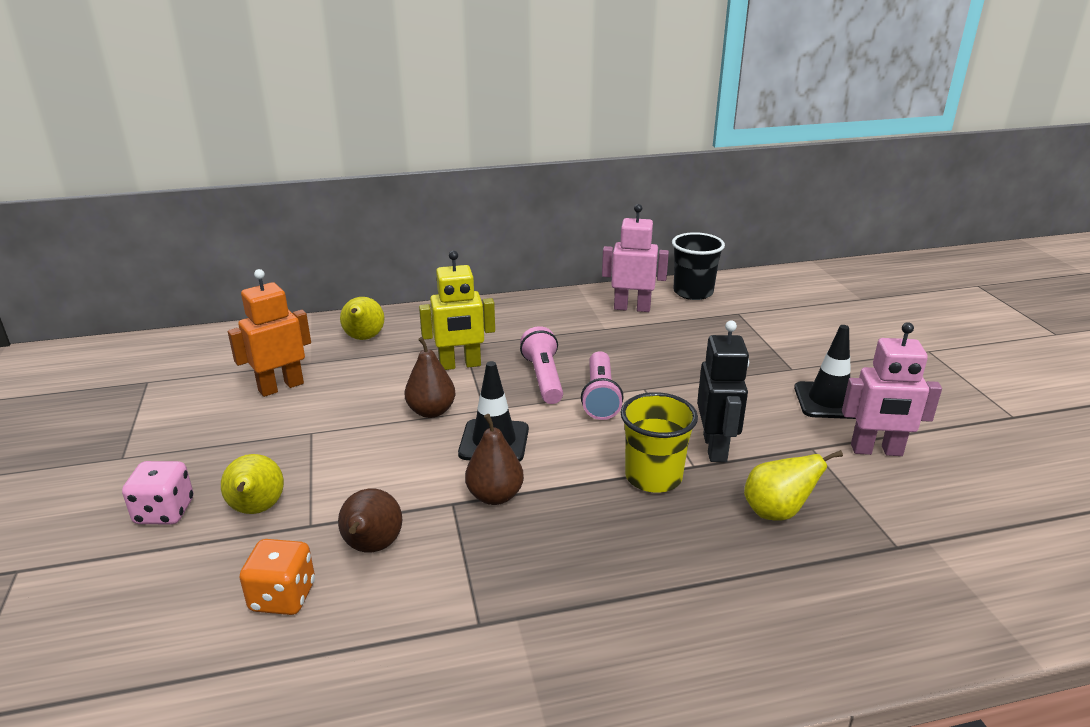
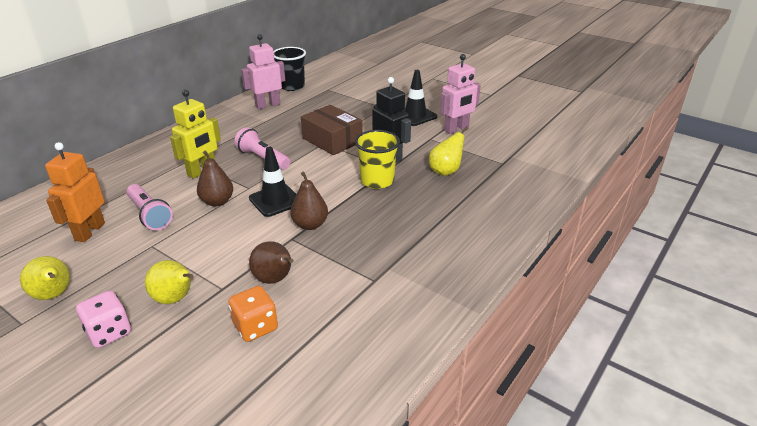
camera: 40 degrees left, 5 degrees up
yellow pear [340,297,384,340] -> yellow pear moved to [20,256,70,300]
pink flashlight [581,351,624,420] -> pink flashlight moved to [126,184,173,230]
none -> brown box [301,105,363,155]

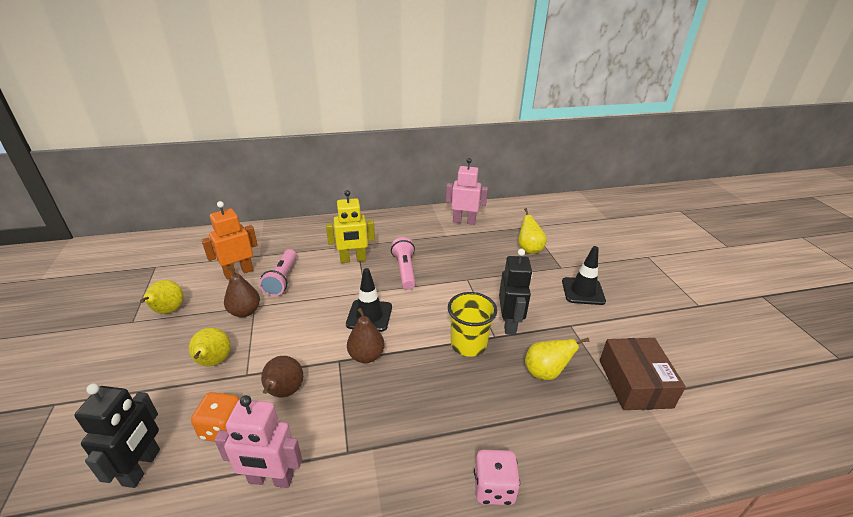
camera: 40 degrees right, 0 degrees up
pink dice [76,291,131,348] -> pink dice moved to [474,450,520,505]
brown pear [197,150,233,207] -> brown pear moved to [224,266,260,317]
black cup [273,47,306,91] -> none
brown box [301,105,363,155] -> brown box moved to [600,338,686,410]
pink robot [440,54,481,134] -> pink robot moved to [215,395,302,488]
none -> black robot [74,383,160,488]
none -> yellow pear [518,208,547,254]

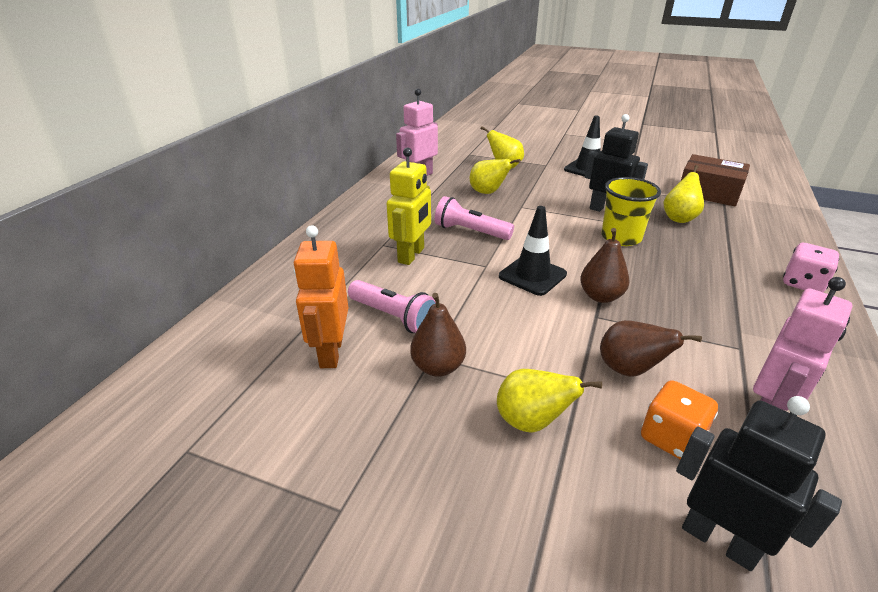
camera: 55 degrees left, 0 degrees up
yellow pear [140,280,183,314] -> yellow pear moved to [470,159,521,194]

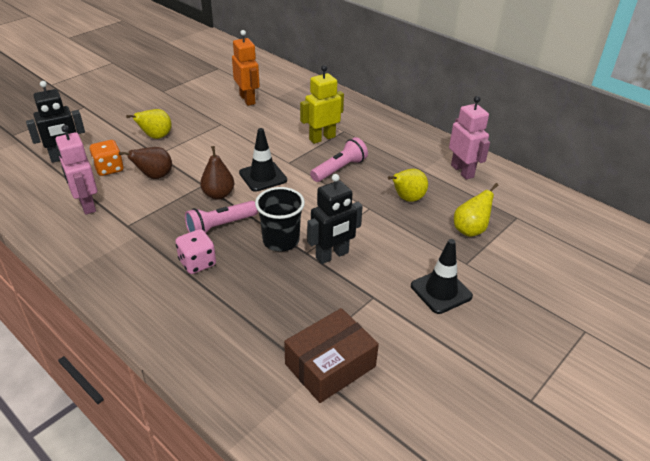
camera: 110 degrees right, 5 degrees up
orange robot [294,225,348,368] -> orange robot turned 45 degrees clockwise [232,30,259,106]
pink flashlight [348,280,436,333] -> pink flashlight moved to [185,201,258,233]
yellow robot [387,147,431,265] -> yellow robot turned 105 degrees clockwise [300,65,344,144]
brown pear [410,293,466,377] -> none
yellow cup [601,177,661,246] -> black cup [255,187,305,252]
yellow pear [664,165,704,223] -> none
pink dice [783,243,839,292] -> pink dice moved to [175,229,216,274]

